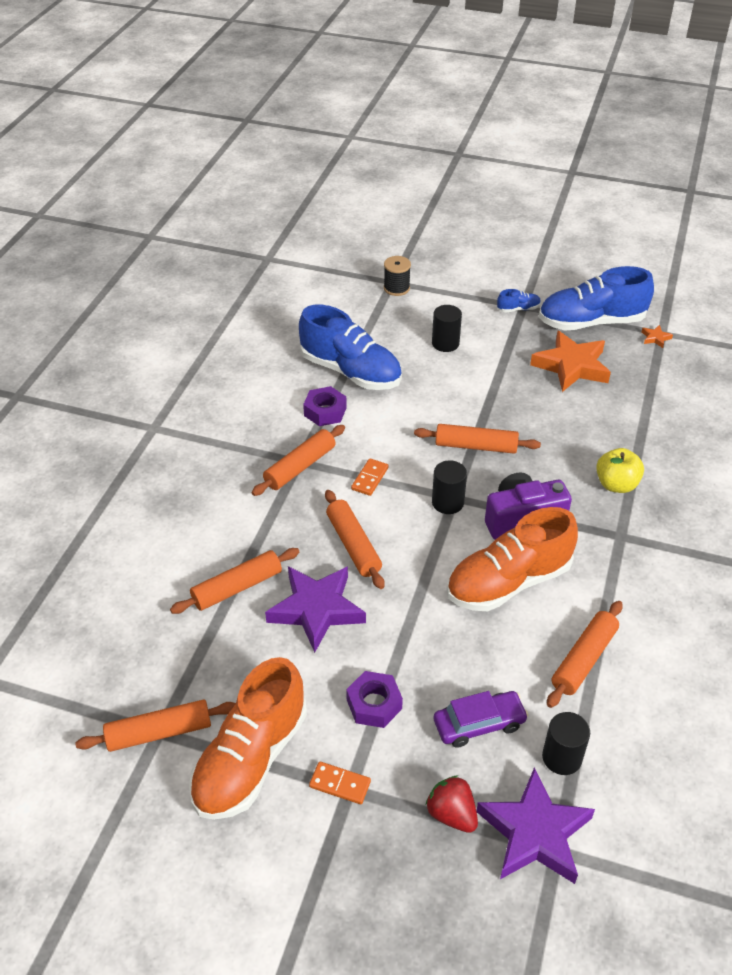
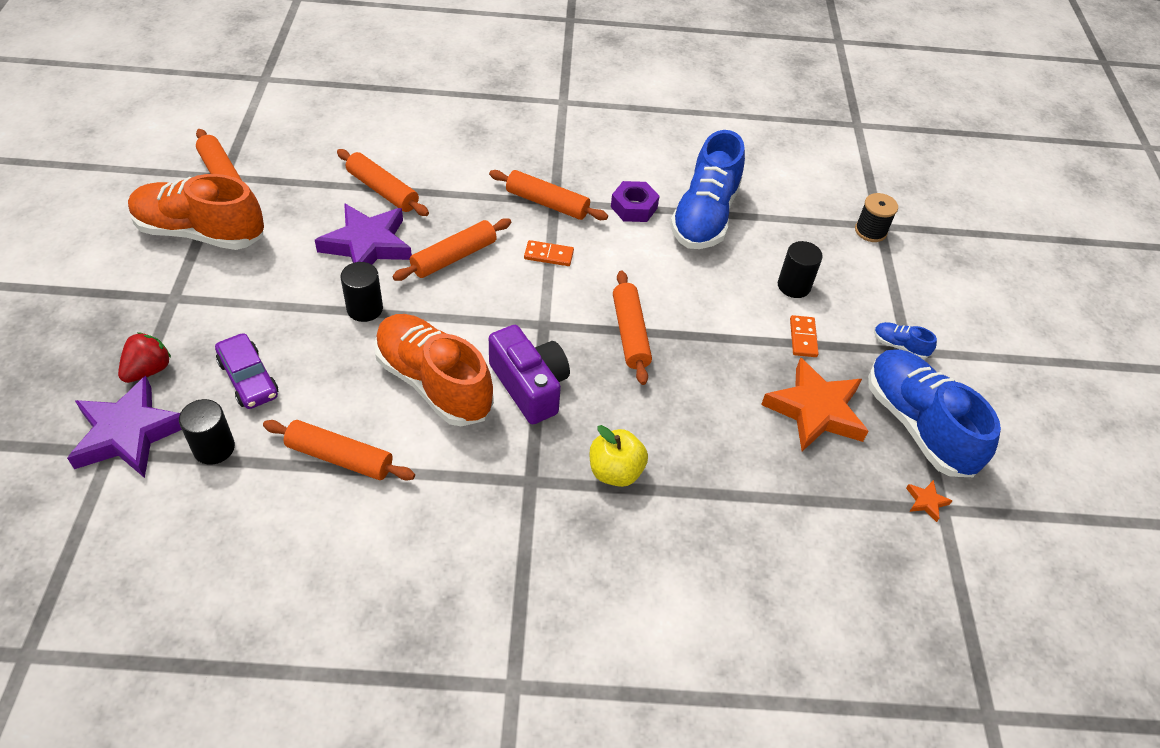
camera: 70 degrees right, 5 degrees up
orange domino [309,762,371,804] -> orange domino moved to [790,315,819,357]
purple nut [346,671,403,728] -> none
black cylinder [432,460,467,514] -> black cylinder moved to [340,262,383,322]
blue shoe [497,289,541,313] -> blue shoe turned 150 degrees clockwise [874,322,937,359]

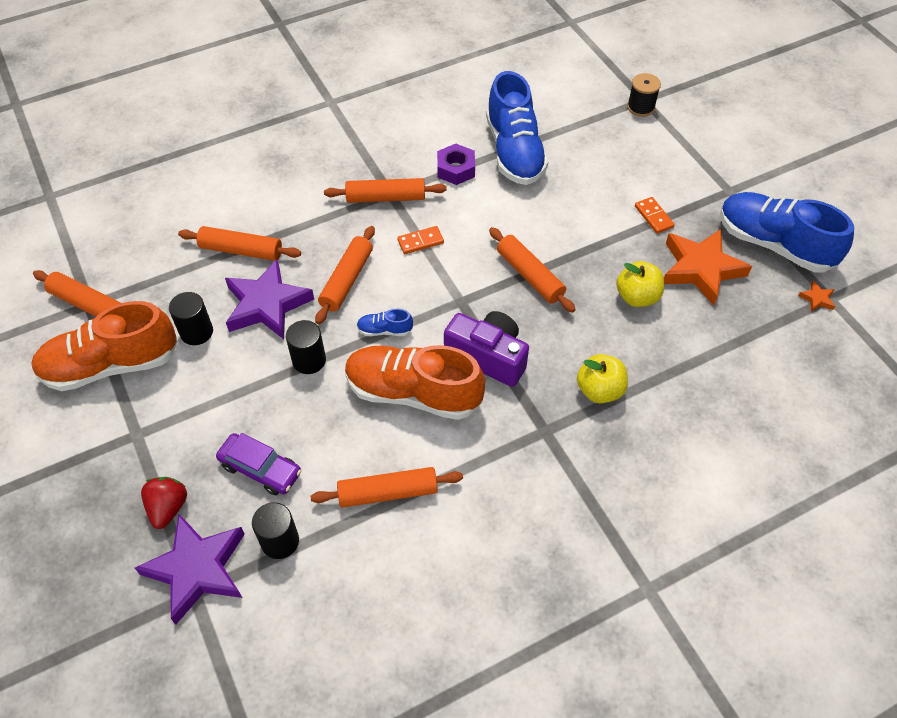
camera: 25 degrees left, 5 degrees up
black cylinder [778,241,823,298] -> black cylinder moved to [169,292,213,345]
blue shoe [874,322,937,359] -> blue shoe moved to [357,309,413,336]
none -> yellow apple [616,261,664,307]

